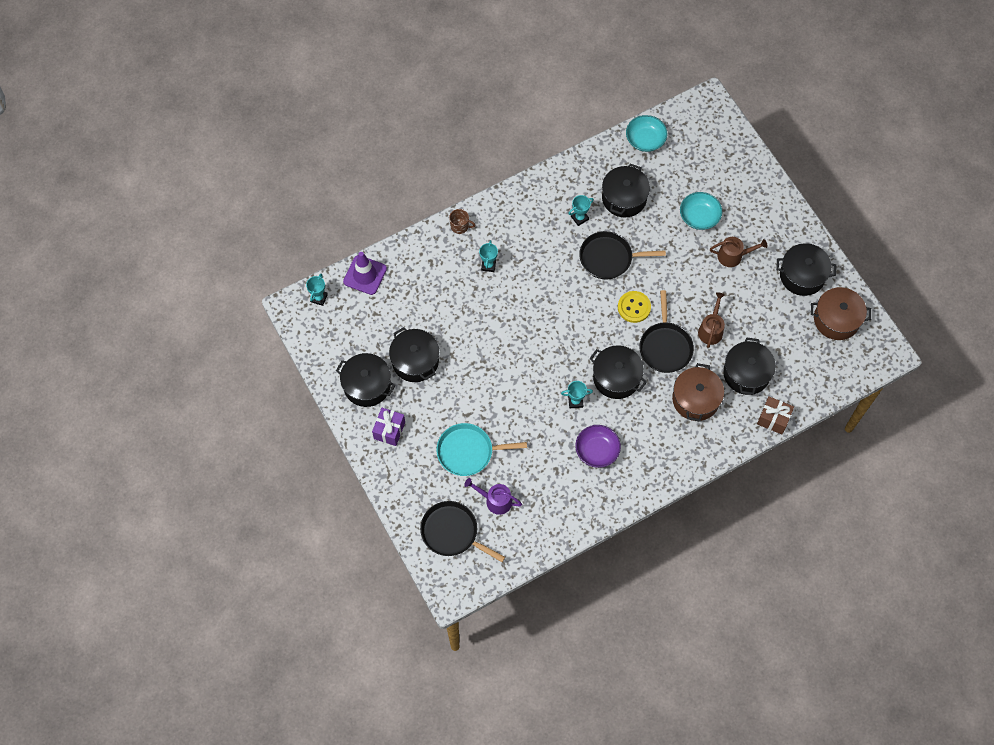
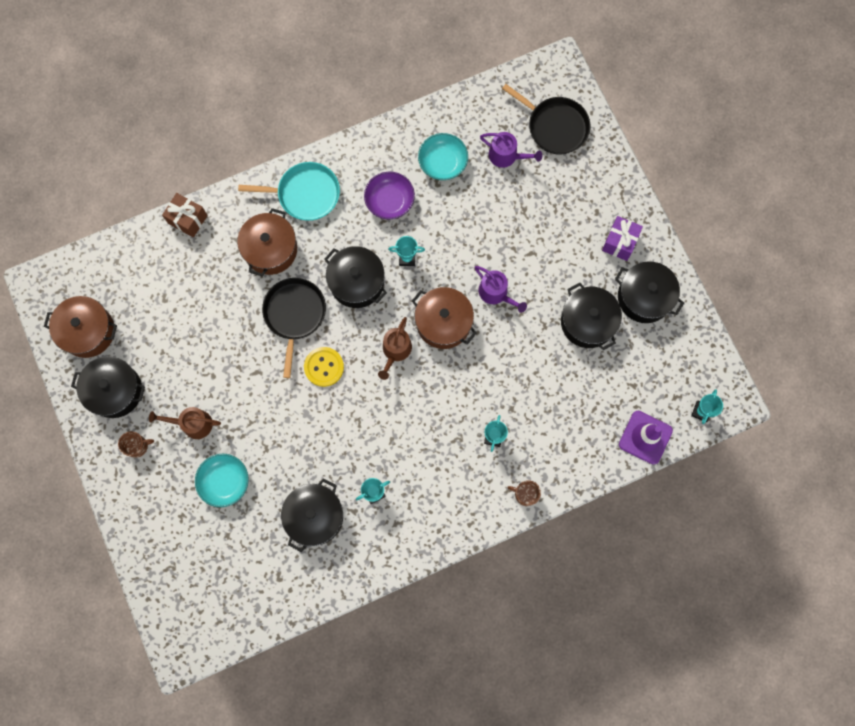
camera: 175 degrees left, 10 degrees up
turquoise pan [436,423,527,476] -> turquoise pan moved to [238,162,340,221]
black pan [579,231,666,279] -> none
turquoise bowl [626,115,667,152] -> turquoise bowl moved to [418,133,468,180]
brown watering can [698,292,725,348] -> brown watering can moved to [378,317,412,380]
black pot [723,337,776,395] -> none
none -> brown mug [118,431,154,458]
none -> brown pot [412,287,477,349]
none -> purple watering can [474,266,527,313]

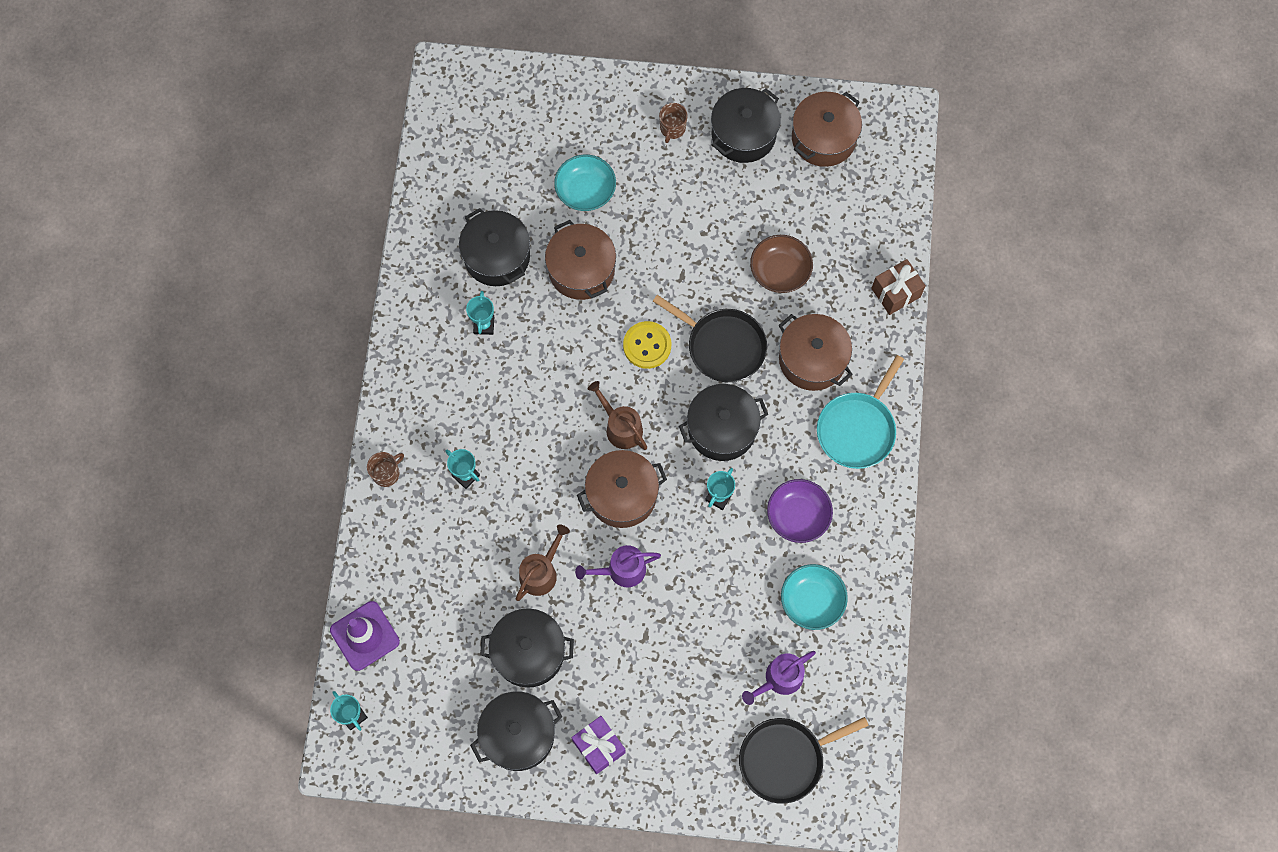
camera: 120 degrees right, 5 degrees down
brown watering can [149,407,221,439] -> brown watering can moved to [516,524,570,601]
none -> brown pot [545,220,616,300]
none -> brown bowl [750,235,813,293]

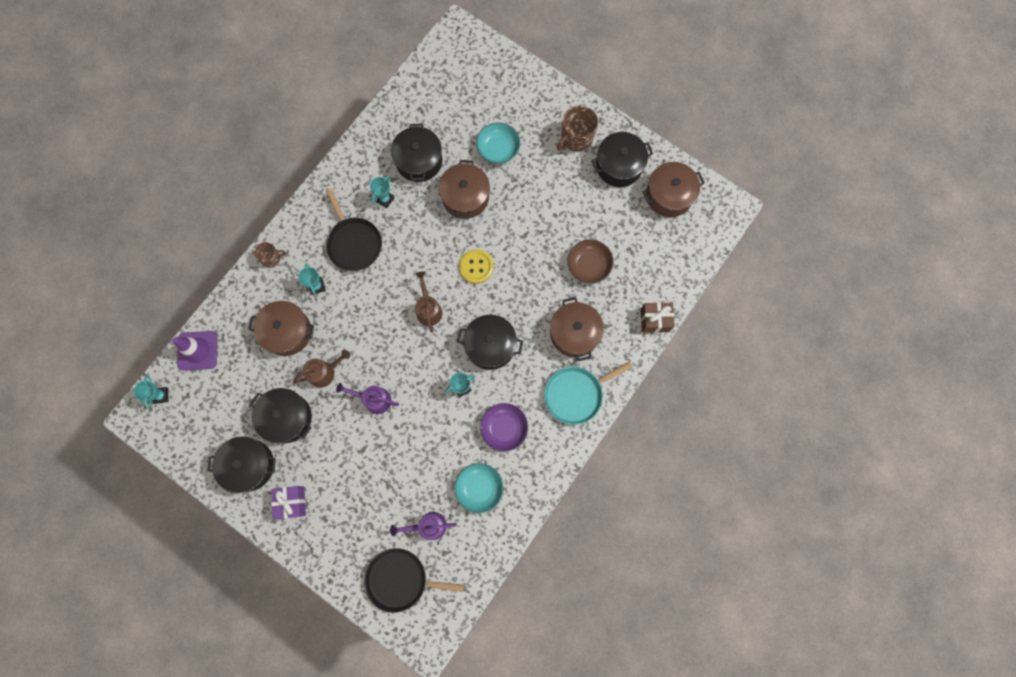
camera: 30 degrees right, 5 degrees up
brown pot [577,450,667,528] -> brown pot moved to [248,301,314,356]
black pan [653,295,767,382] -> black pan moved to [326,189,382,271]
brown mug [659,103,688,143] -> brown mug [557,105,598,152], size x1.72

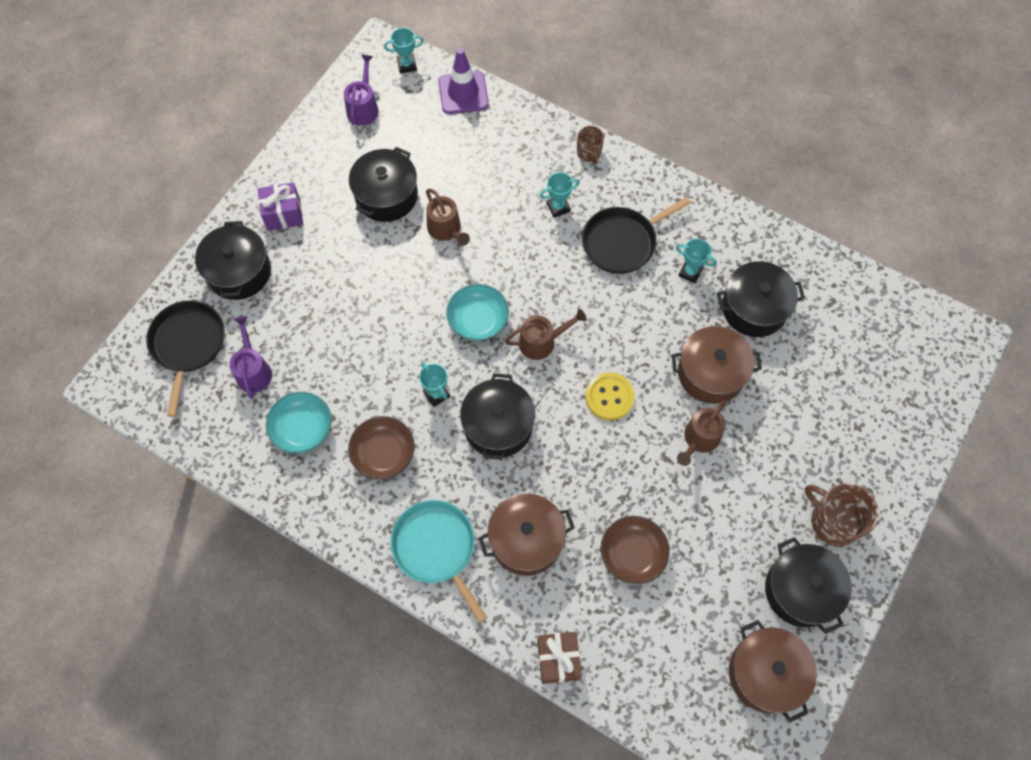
camera: 85 degrees right, 10 degrees down
black pot [207,436,276,493] -> black pot moved to [195,221,271,300]
brown pot [248,301,314,356] -> none
purple watering can [336,383,399,414] -> purple watering can moved to [344,55,379,125]
turquoise bowl [476,122,520,163] -> turquoise bowl moved to [446,284,509,341]
purple bowl [480,403,528,451] -> brown bowl [348,416,415,479]
none -> brown watering can [677,400,726,466]

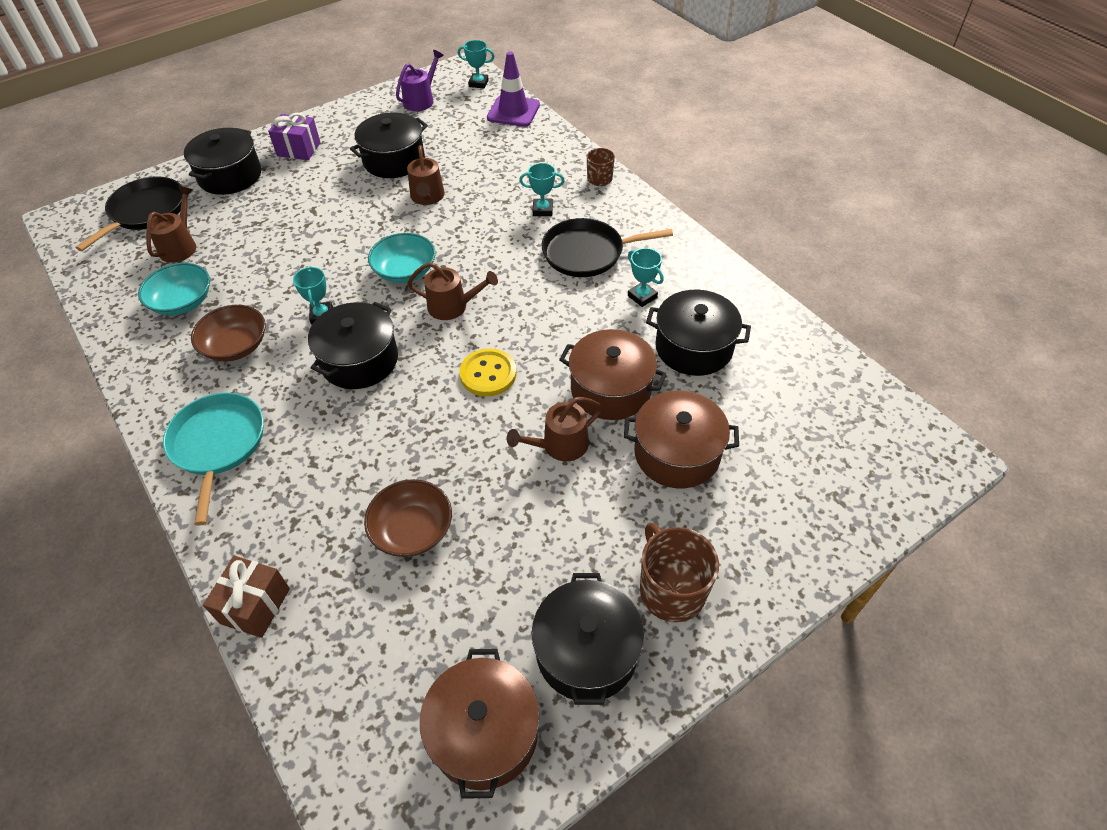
camera: 25 degrees right, 15 degrees down
purple watering can [229,316,272,399] -> brown watering can [146,186,196,263]
brown pot [479,494,575,576] -> brown pot moved to [624,390,739,488]

